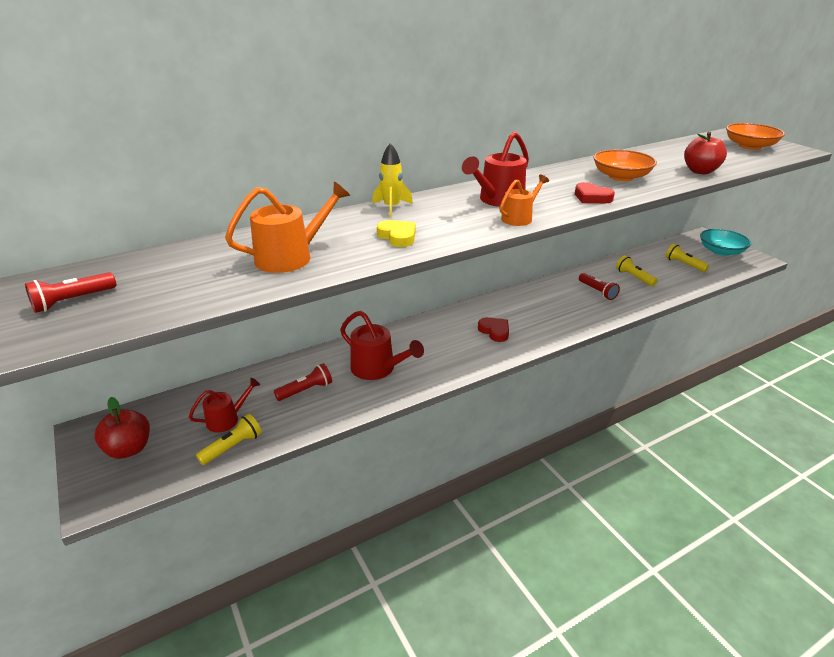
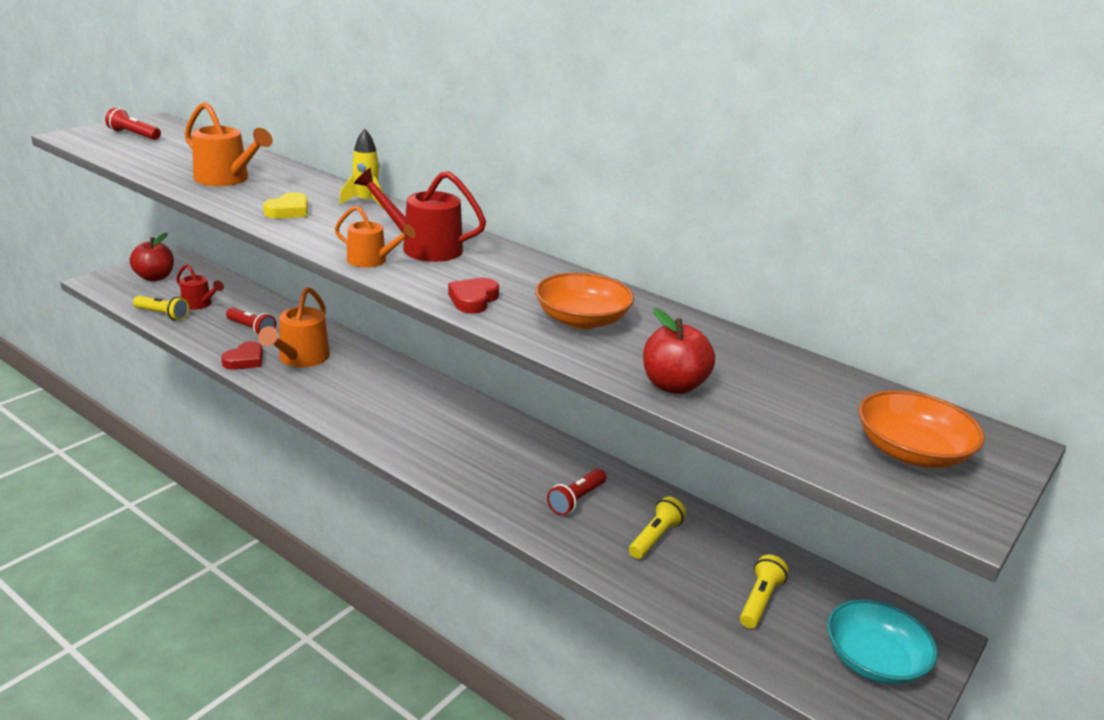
camera: 65 degrees right, 5 degrees down
red watering can [340,311,424,380] -> orange watering can [258,287,330,367]
red heart [478,317,509,342] -> red heart moved to [221,341,263,370]

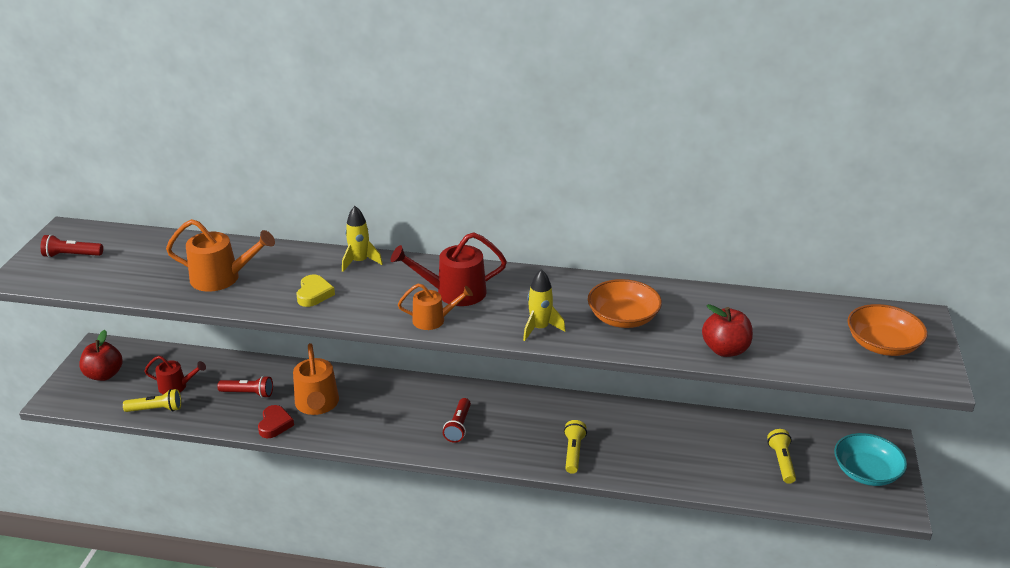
camera: 25 degrees left, 5 degrees up
red heart [448,278,499,313] -> yellow rocket [523,269,565,341]
red flashlight [547,469,606,515] -> red flashlight moved to [443,398,471,443]
yellow flashlight [629,496,686,559] -> yellow flashlight moved to [564,420,587,474]

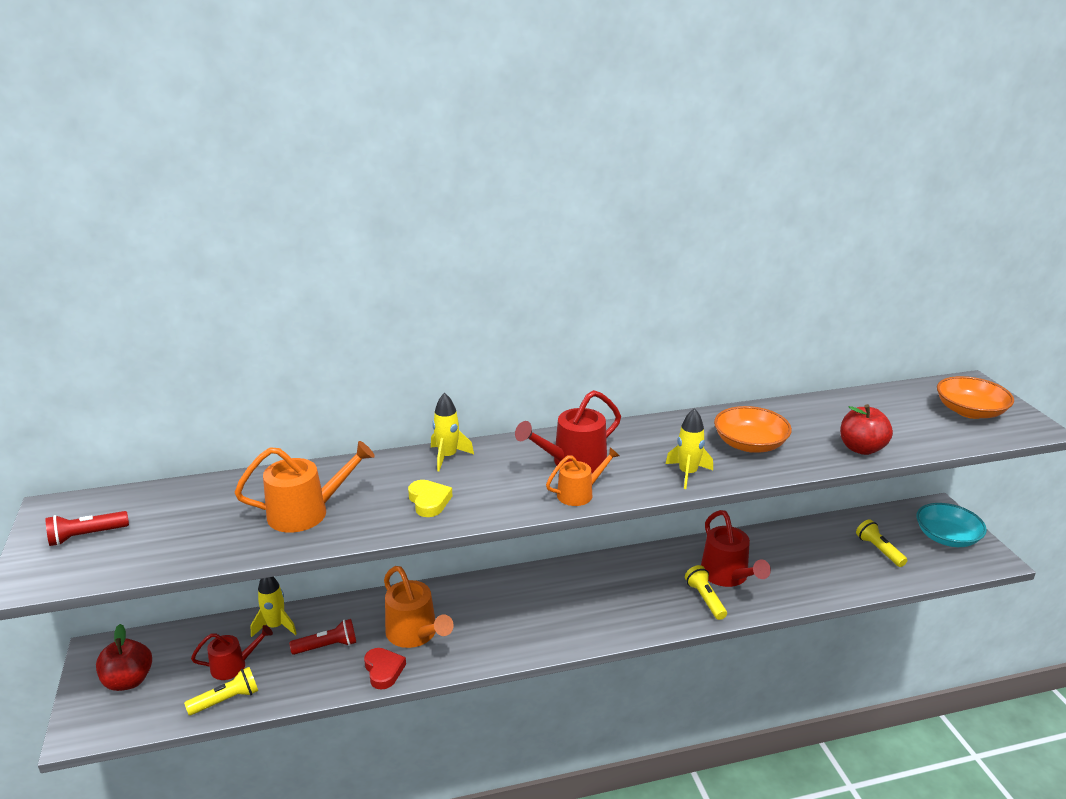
camera: 25 degrees left, 5 degrees down
red flashlight [443,398,471,443] -> none
none -> yellow rocket [251,577,297,637]
none -> red watering can [701,510,771,587]

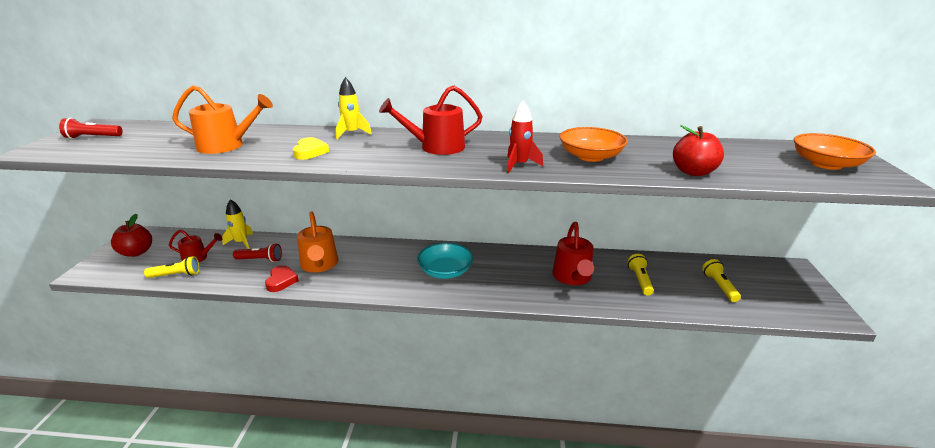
camera: 20 degrees right, 0 degrees up
orange watering can [546,447,620,506] -> none
yellow rocket [666,408,713,489] -> red rocket [507,101,543,173]
yellow flashlight [685,565,727,620] -> yellow flashlight moved to [627,254,654,295]
turquoise bowl [916,503,987,547] -> turquoise bowl moved to [417,243,473,279]

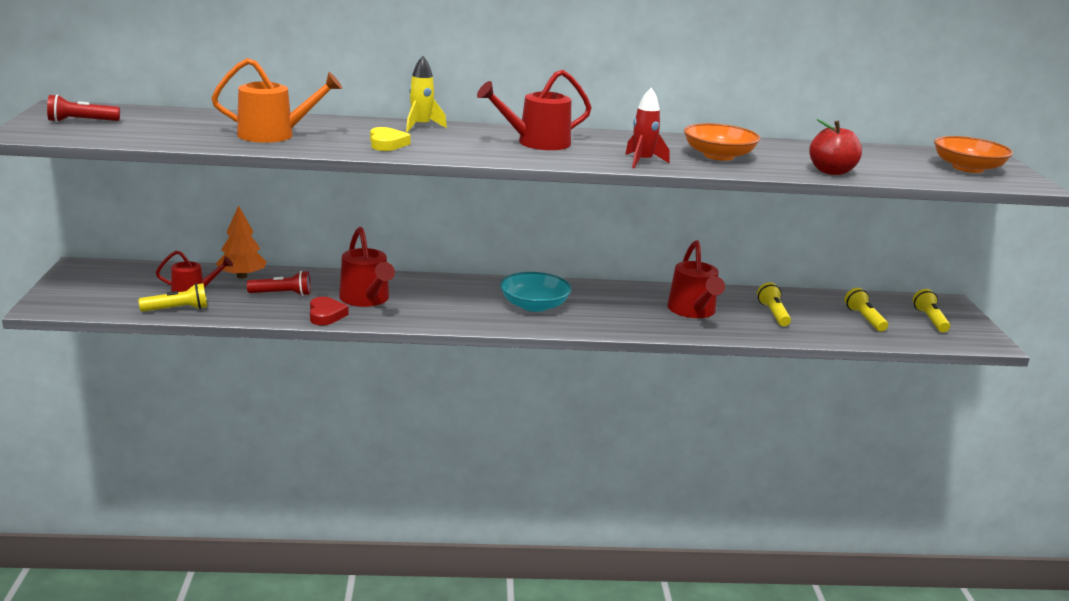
camera: 10 degrees left, 5 degrees down
red apple [111,214,152,257] -> none
yellow rocket [222,199,253,249] -> orange tree [216,206,267,279]
orange watering can [297,211,338,272] -> red watering can [339,227,395,307]
none -> yellow flashlight [913,289,950,332]

